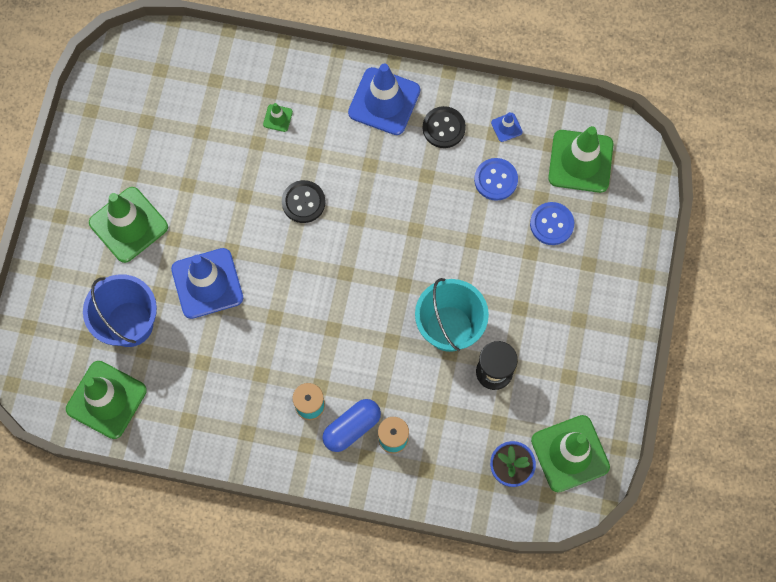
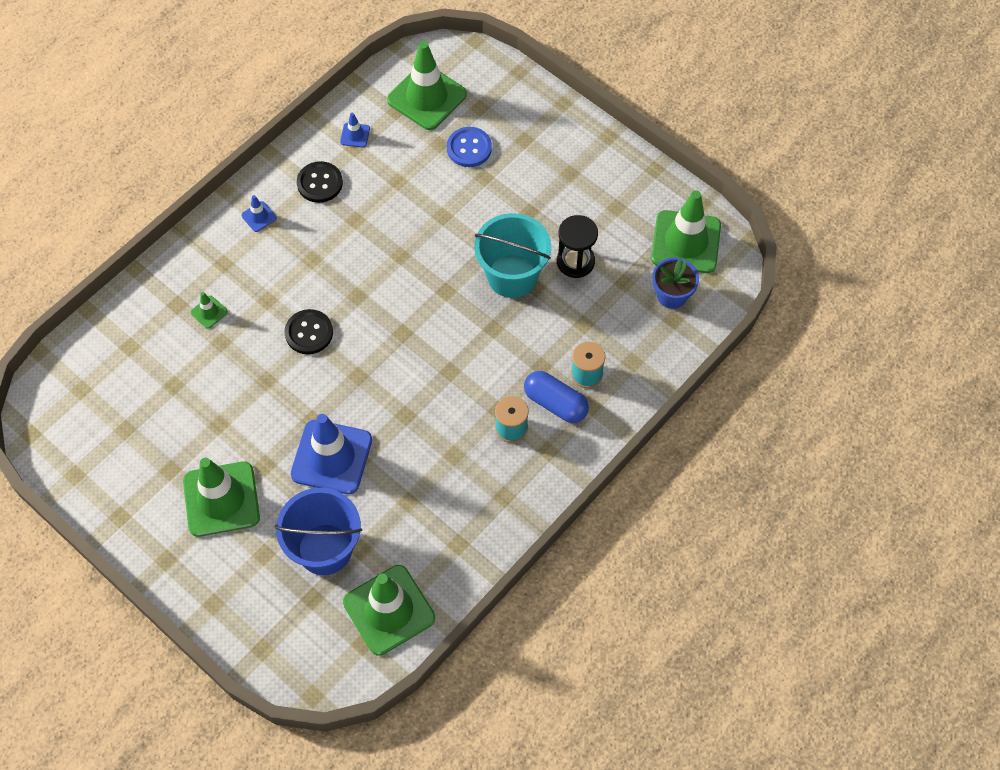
camera: 60 degrees left, 10 degrees down
blue capsule [322,399,381,452] -> blue capsule turned 45 degrees counterclockwise [524,371,589,423]
blue traffic cone [348,64,420,135] -> blue traffic cone [241,195,277,232], size x0.43
blue button [474,158,518,201] -> none

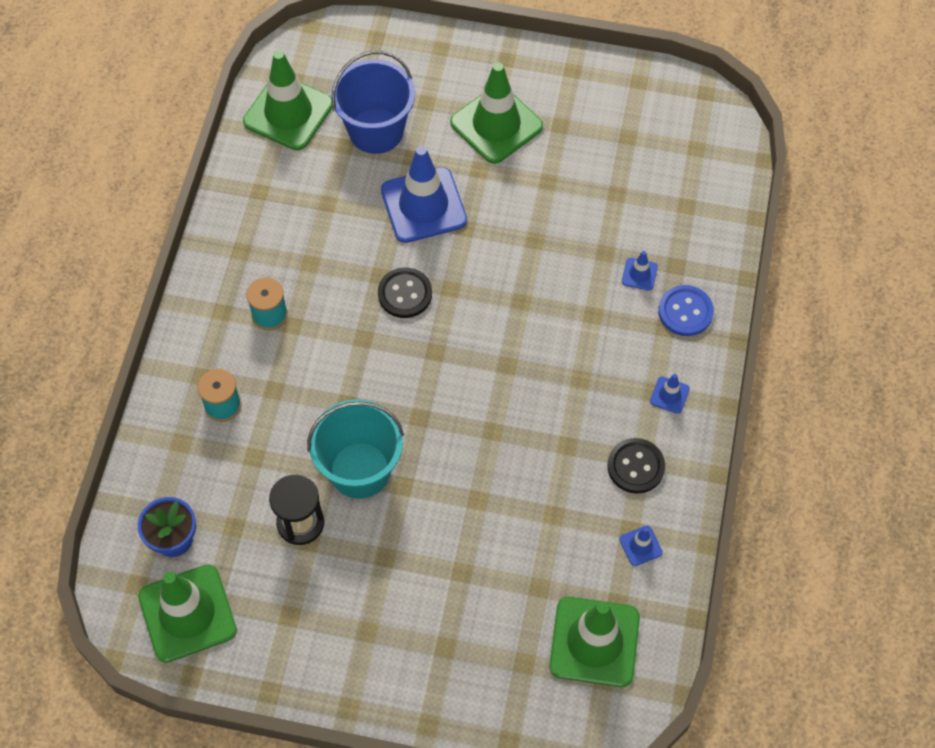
camera: 150 degrees right, 0 degrees up
green traffic cone [191,292,228,329] -> blue traffic cone [622,251,658,290]
black button [284,309,333,354] -> black button moved to [378,267,432,318]
blue button [447,127,492,167] -> blue button moved to [658,285,714,336]
blue capsule [524,371,589,423] -> none

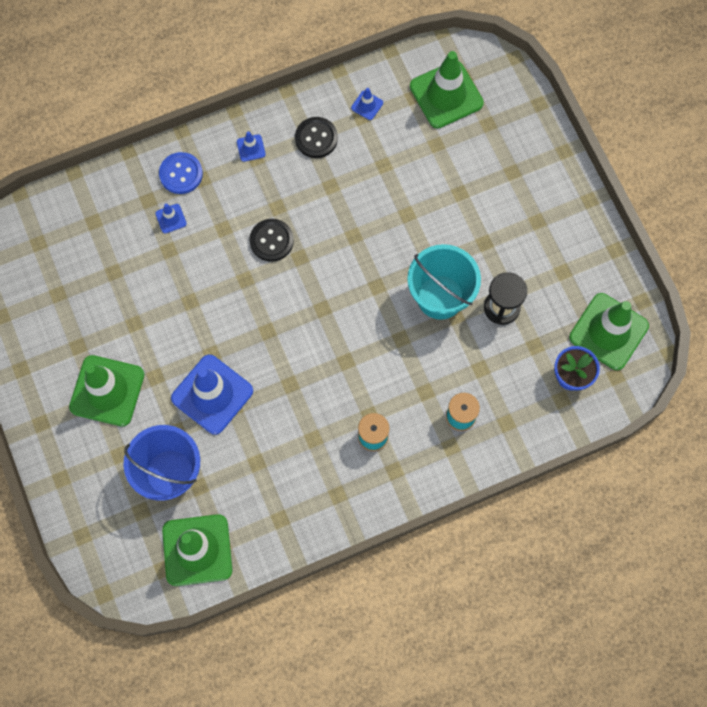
camera: 125 degrees left, 10 degrees up
black button [378,267,432,318] -> black button moved to [249,219,294,262]

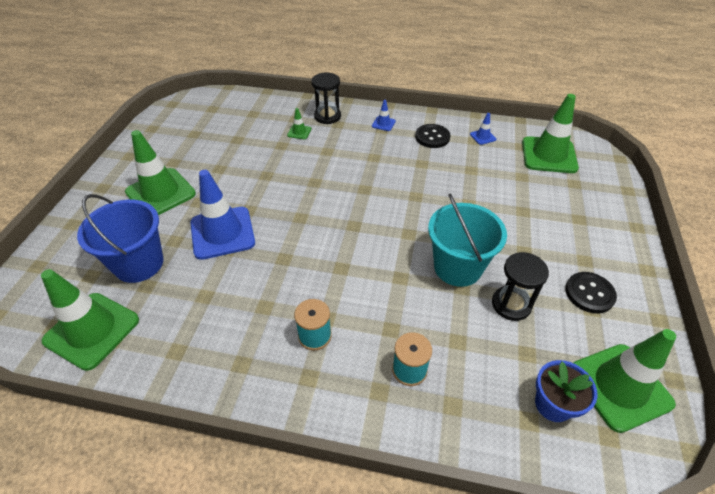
camera: 35 degrees right, 25 degrees down
blue traffic cone [155,204,187,233] -> green traffic cone [287,108,311,139]
blue button [159,152,203,194] -> black hourglass [311,72,341,124]
black button [249,219,294,262] -> black button moved to [565,272,617,313]

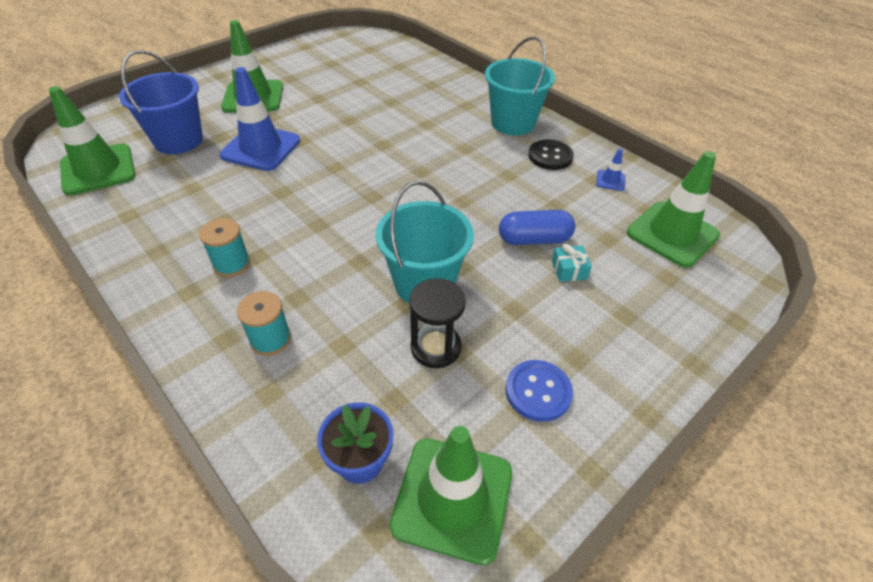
camera: 35 degrees right, 0 degrees up
green traffic cone [287,108,311,139] -> none
black hourglass [311,72,341,124] -> none
blue traffic cone [372,100,396,131] -> turquoise bucket [485,37,555,135]
black button [565,272,617,313] -> blue button [505,360,573,422]
none -> blue capsule [499,210,575,245]
none -> turquoise gift [552,244,592,282]

